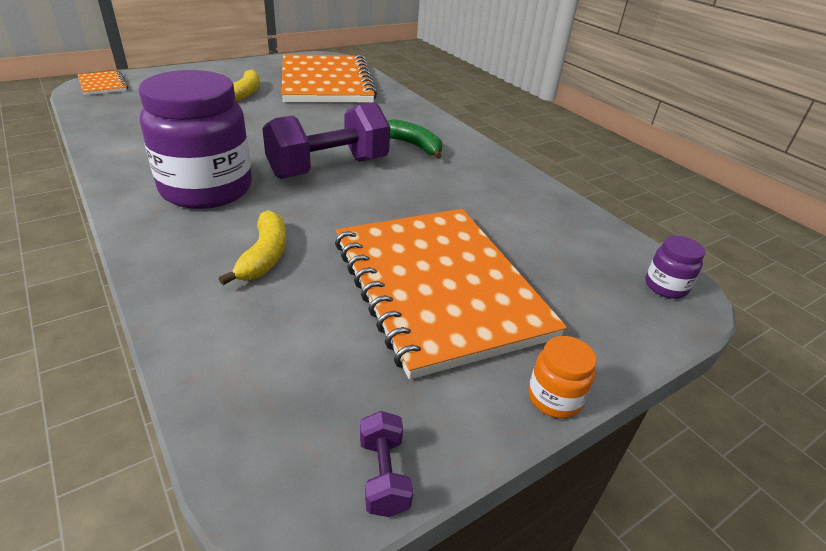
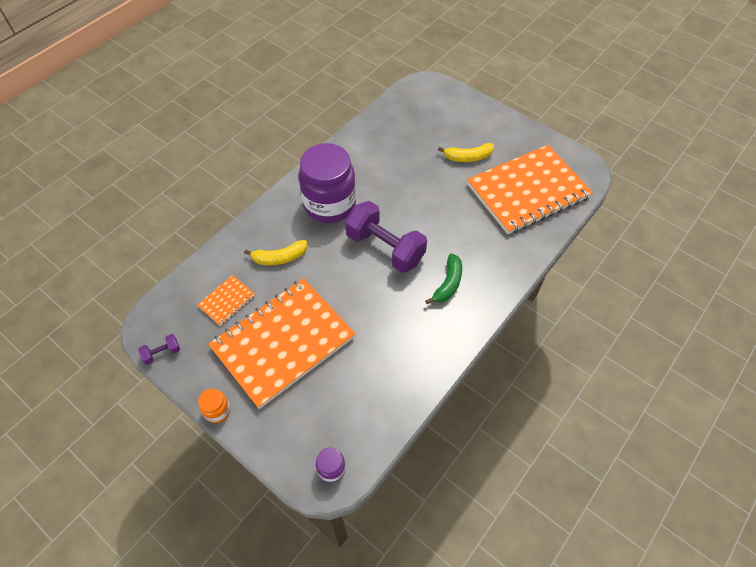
camera: 75 degrees right, 20 degrees up
orange notebook [77,70,128,95] -> orange notebook moved to [197,275,255,326]

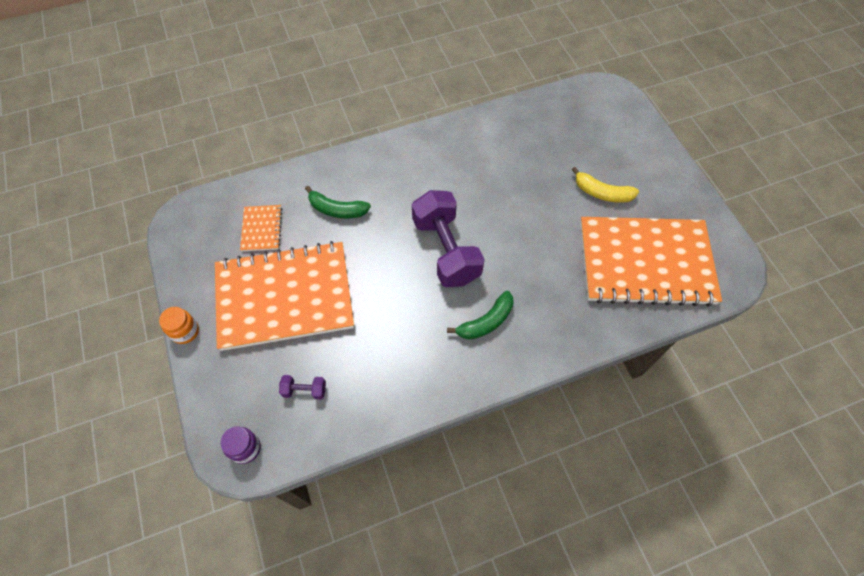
camera: 30 degrees right, 5 degrees up
purple dumbbell [139,334,180,365] -> purple dumbbell moved to [279,375,326,400]
orange notebook [197,275,255,326] -> orange notebook turned 75 degrees counterclockwise [240,205,282,251]
yellow banana [244,240,307,265] -> green banana [305,186,371,218]
purple jar [298,143,356,223] -> none

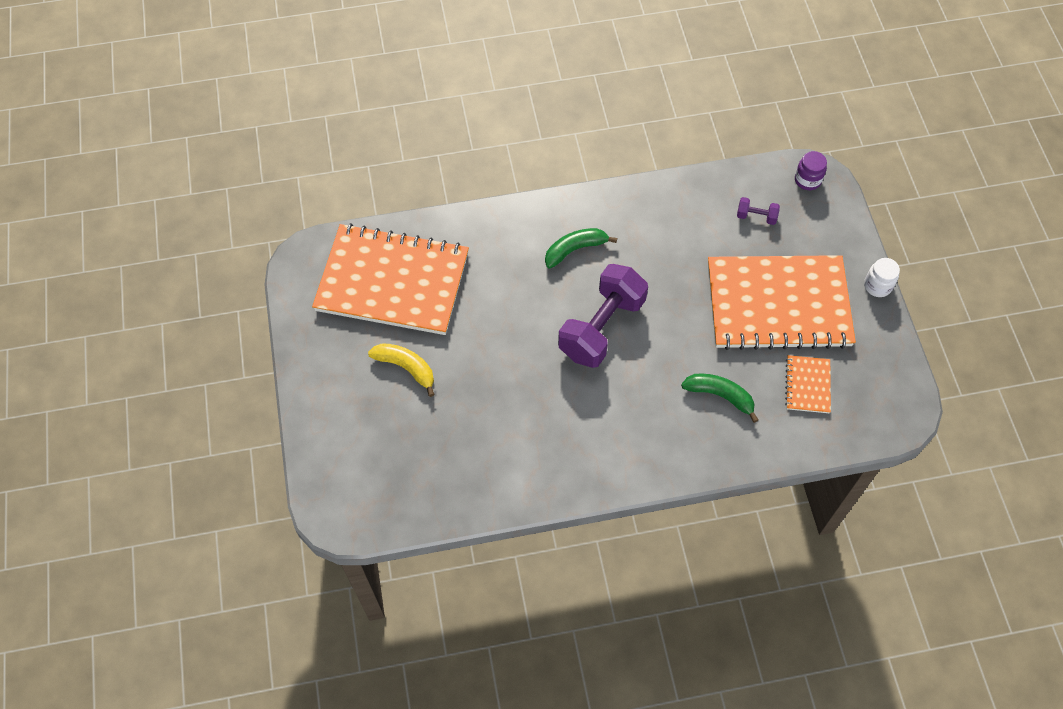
camera: 170 degrees left, 0 degrees up
orange jar [159,307,199,344] -> white jar [864,258,900,297]
purple dumbbell [412,190,485,287] -> purple dumbbell turned 45 degrees clockwise [558,264,648,368]

